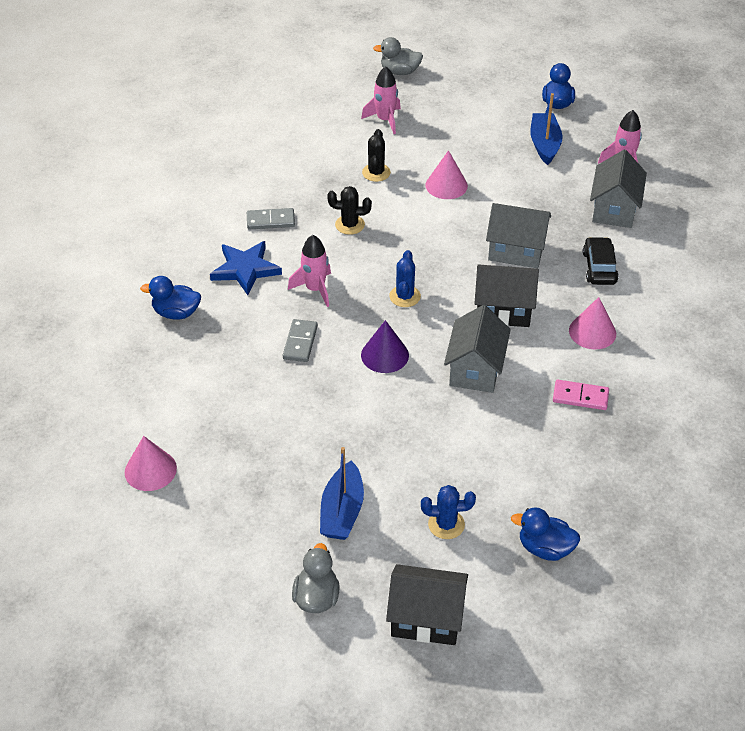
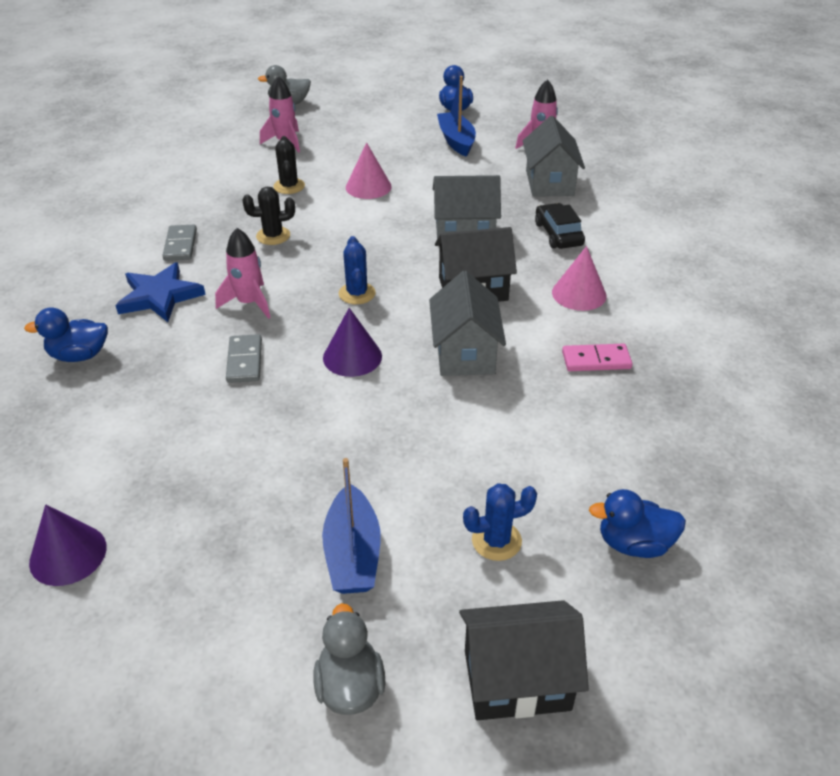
camera: 15 degrees left, 5 degrees down
pink cone [125,436,177,491] -> purple cone [29,504,107,586]
grey domino [247,208,295,230] -> grey domino turned 75 degrees counterclockwise [162,225,197,261]

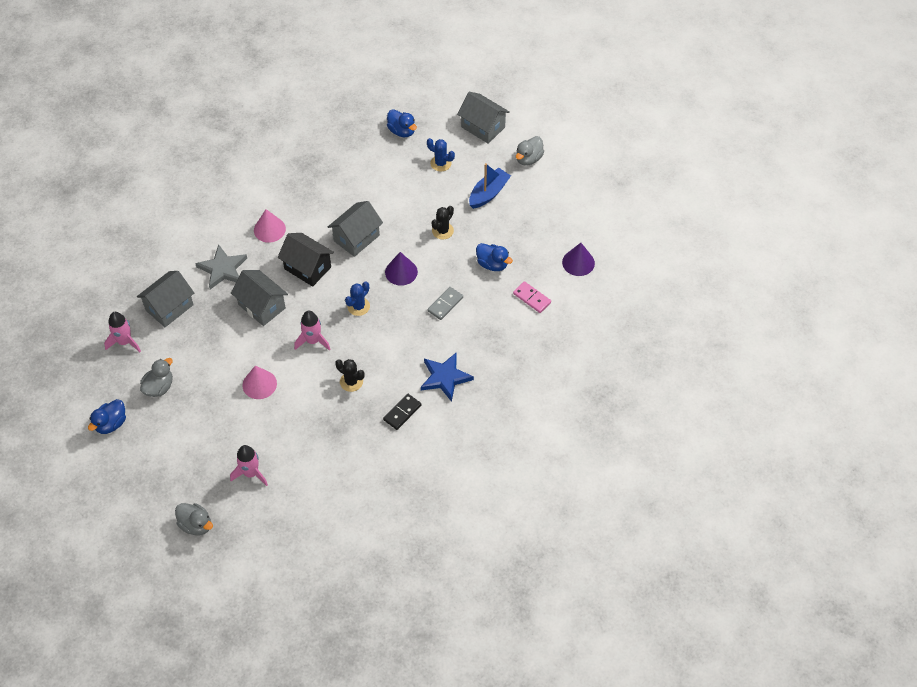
camera: 135 degrees left, 15 degrees up
blue duck [24,307,108,362] -> blue duck moved to [476,243,513,271]
grey domino [162,225,197,261] -> black domino [383,394,421,430]
pink rocket [215,228,271,319] -> pink rocket moved to [294,311,331,351]
black cactus [273,136,305,194] -> black cactus moved to [431,206,454,239]
blue boat [437,76,476,157] -> grey duck [140,358,173,397]
black house [459,600,589,720] -> grey house [457,92,510,144]
black car [535,203,585,249] -> grey star [195,244,247,289]
pink domino [562,344,633,371] -> pink domino moved to [513,281,551,313]

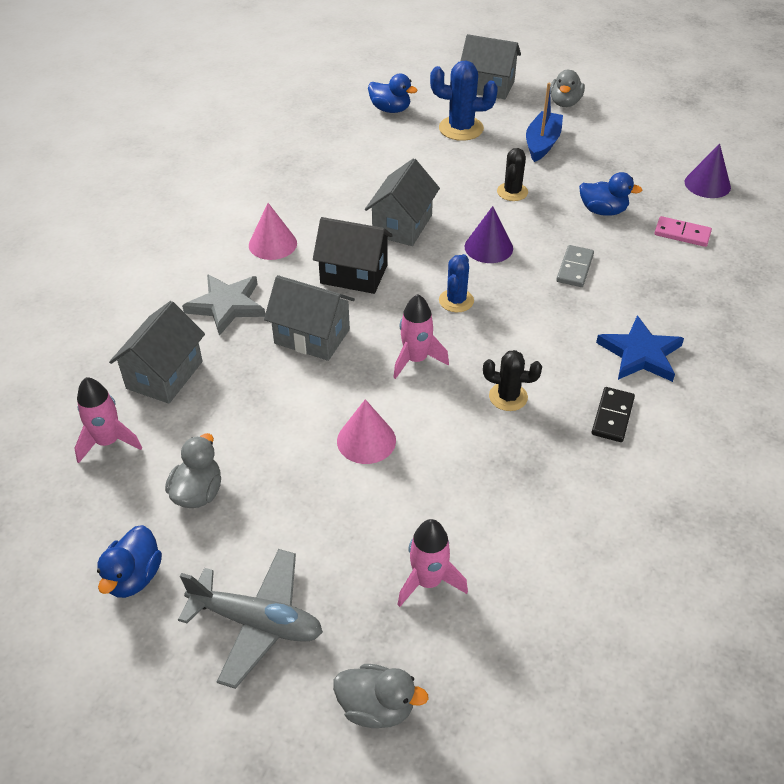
camera: 20 degrees left, 10 degrees down
blue cactus [427,138,455,172] -> blue cactus [430,60,498,141], size x1.56
none -> grey plane [178,549,323,689]

